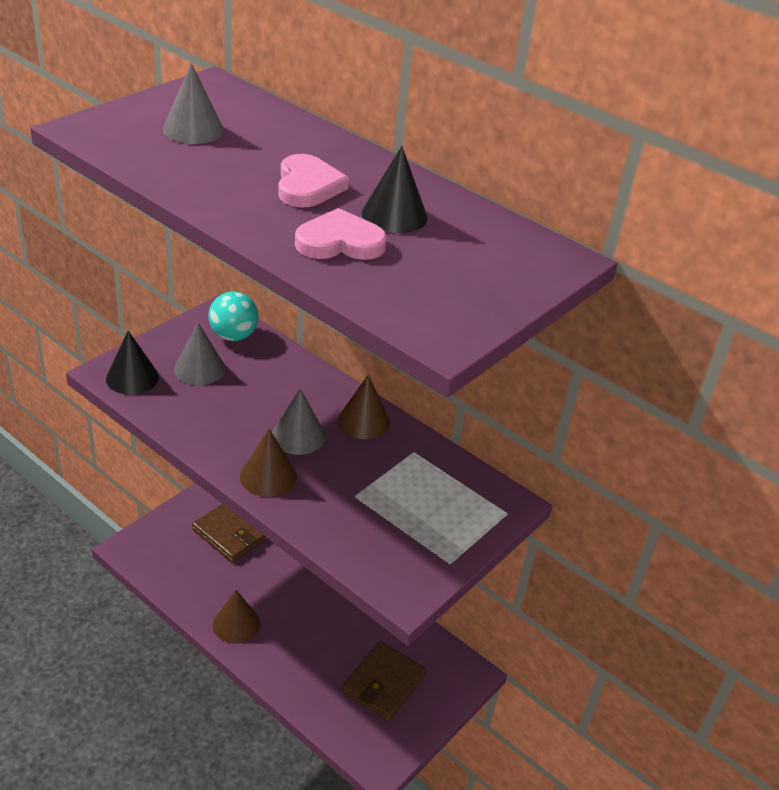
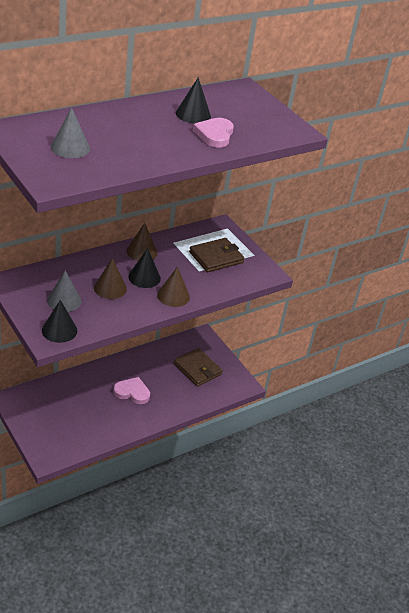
camera: 75 degrees left, 0 degrees up
brown wallet [192,504,268,563] -> brown wallet moved to [189,238,244,272]
turquoise ball [208,292,258,341] -> none
brown cone [213,590,260,644] -> brown cone moved to [94,258,127,299]
grey cone [272,389,325,455] -> black cone [128,248,161,288]
pink heart [278,154,349,208] -> pink heart moved to [113,377,150,404]

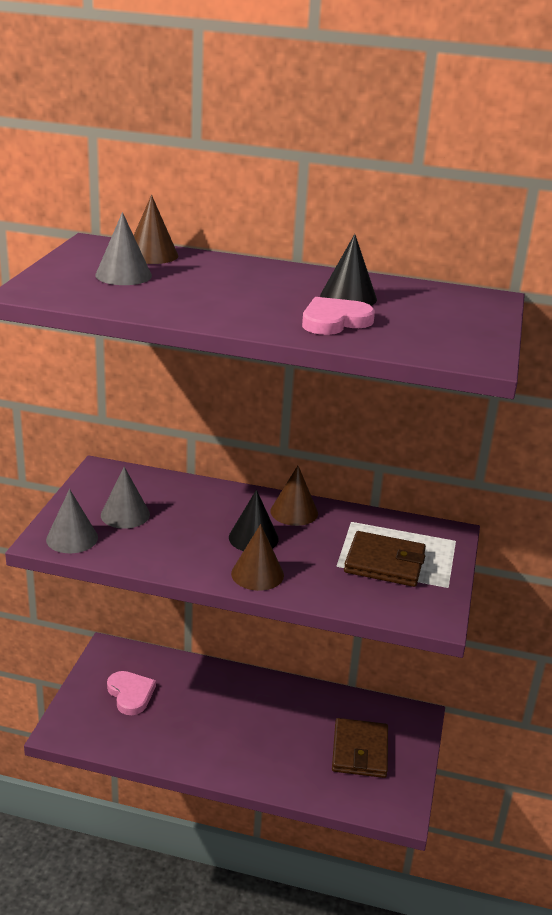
camera: 50 degrees right, 10 degrees down
black cone [42,300,77,343] -> grey cone [46,489,98,553]
brown cone [94,258,127,299] -> brown cone moved to [134,195,178,264]
pink heart [113,377,150,404] -> pink heart moved to [107,671,156,715]

